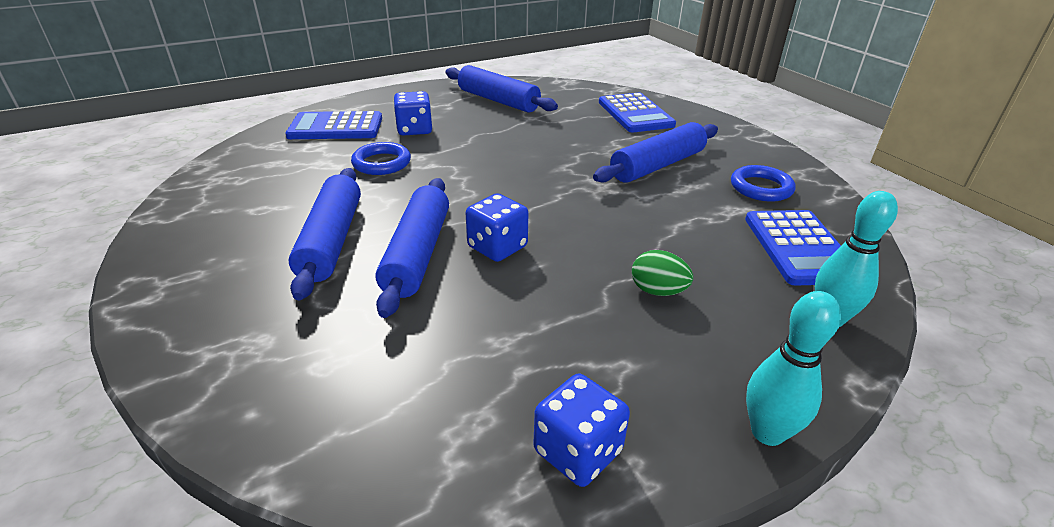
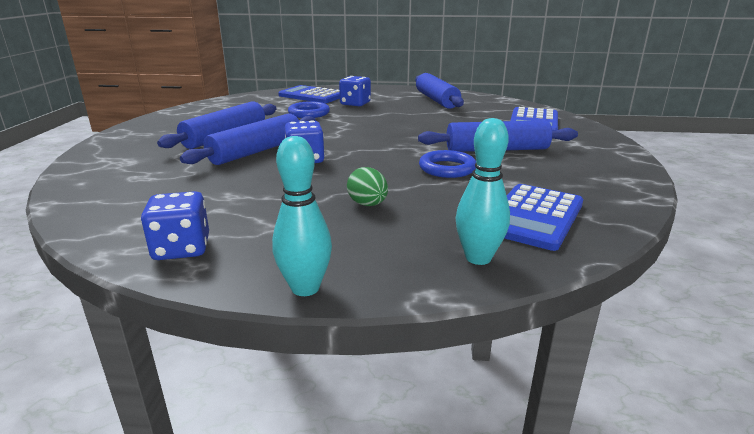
camera: 35 degrees right, 10 degrees down
blue ring [731,165,795,202] -> blue ring moved to [419,150,476,178]

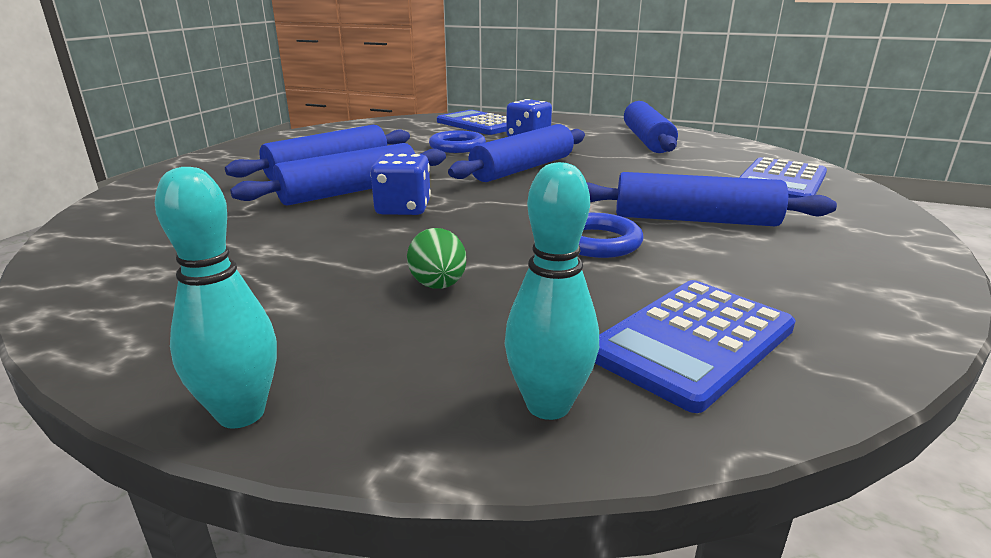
camera: 15 degrees right, 0 degrees up
blue dice [141,191,209,260] -> none
none -> blue rolling pin [448,124,585,182]

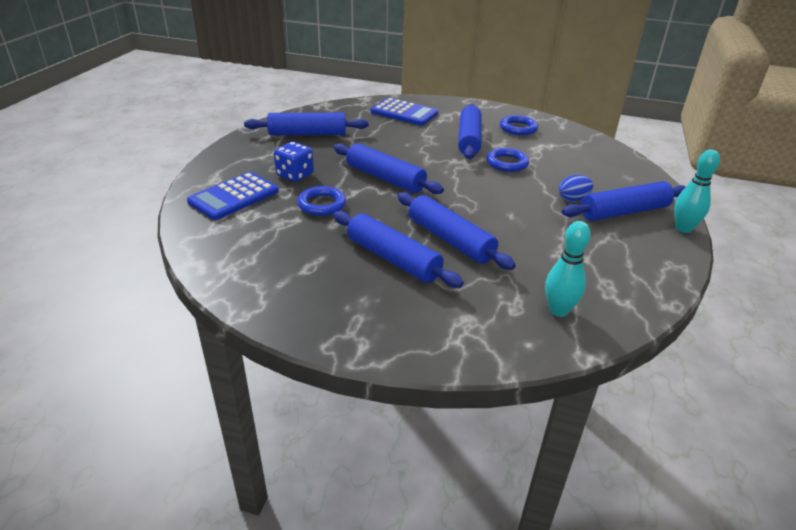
camera: 95 degrees left, 10 degrees up
blue dice [371,154,431,215] -> none
green egg [407,228,466,289] -> blue egg [559,175,593,202]
turquoise bowling pin [505,162,599,420] -> turquoise bowling pin moved to [545,221,591,317]
blue calculator [595,280,795,413] -> none
none -> blue ring [500,115,538,135]
none -> blue rolling pin [562,181,686,221]

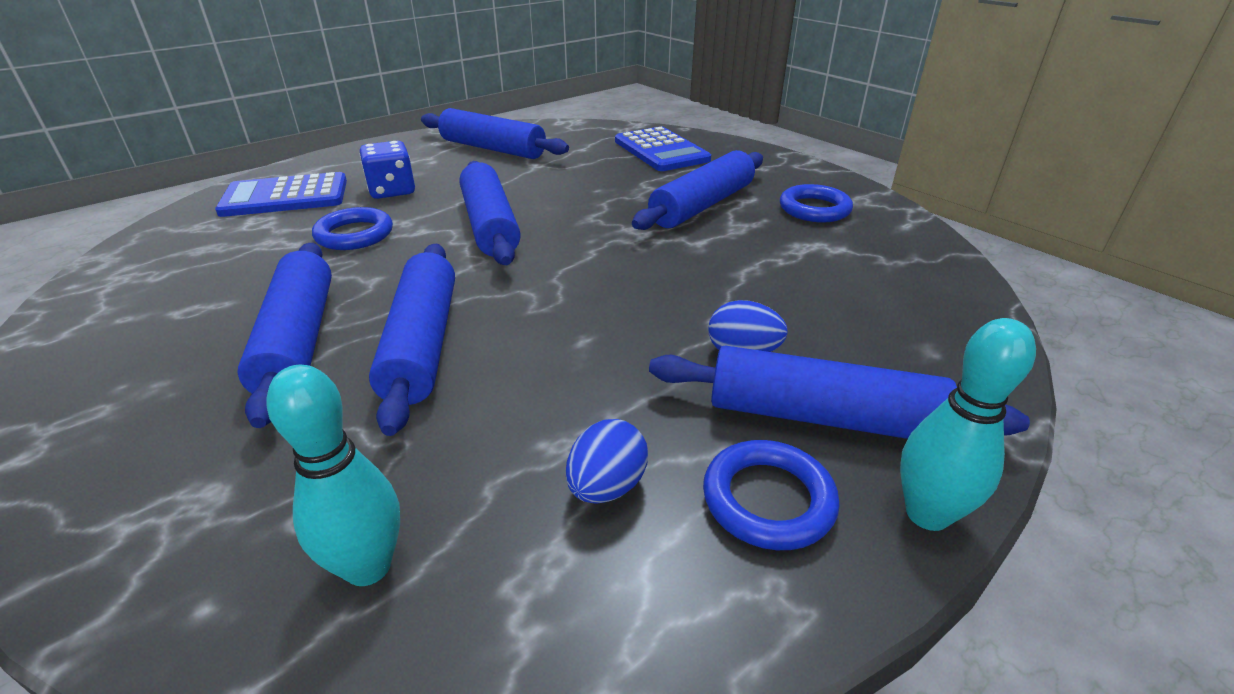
camera: 35 degrees right, 0 degrees up
blue ring [486,148,529,172] -> blue ring moved to [703,440,840,550]
none -> blue egg [566,419,648,504]

